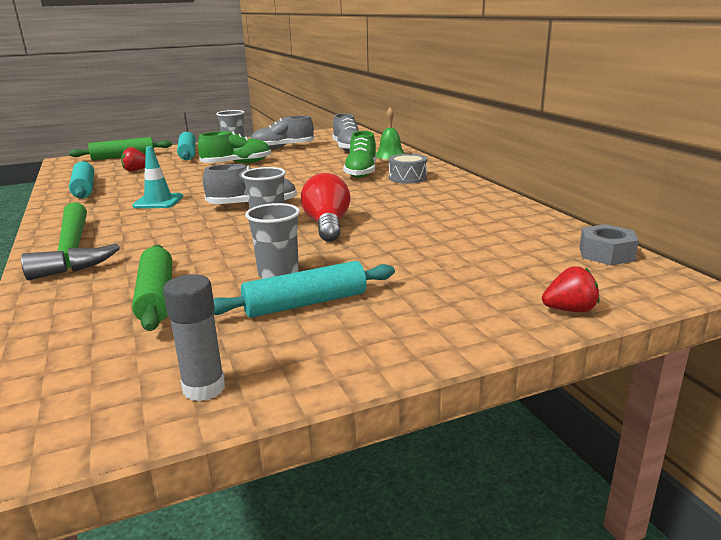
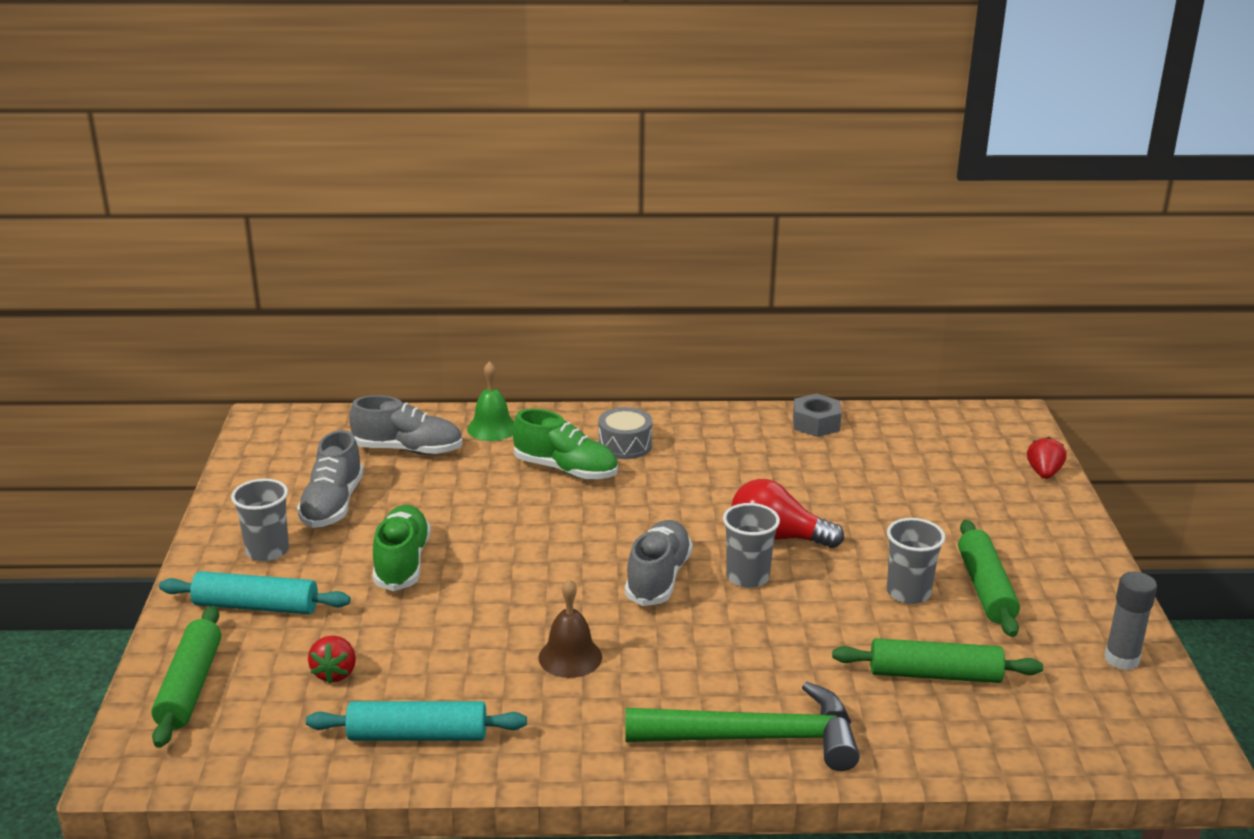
camera: 70 degrees left, 5 degrees up
turquoise traffic cone [132,146,183,208] -> brown bell [539,579,602,678]
turquoise rolling pin [213,261,395,318] -> green rolling pin [958,520,1020,637]
grey nut [579,224,639,265] -> grey nut moved to [793,393,842,437]

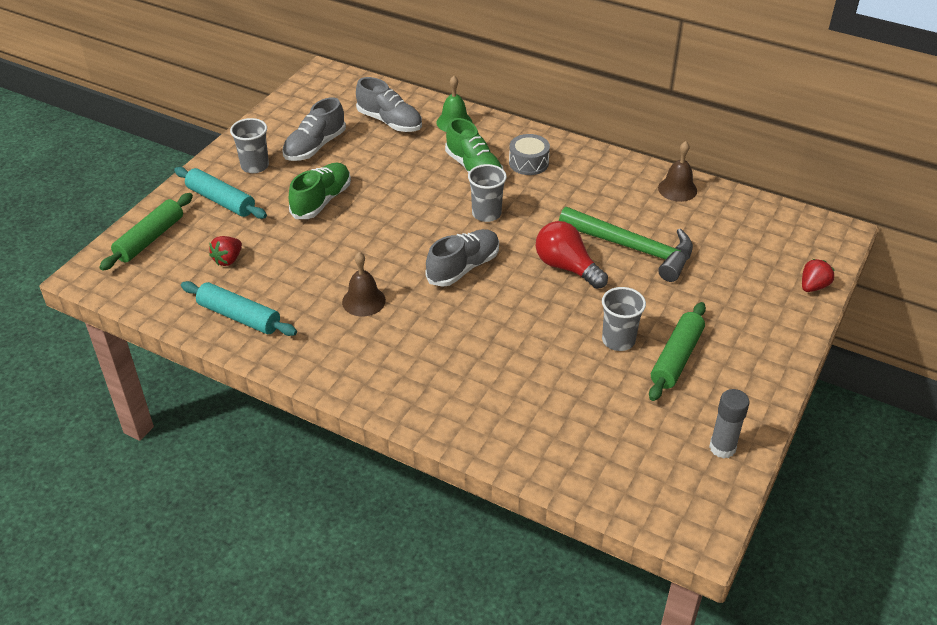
camera: 30 degrees right, 15 degrees up
green hammer [625,682,860,771] -> green hammer moved to [559,207,693,282]
grey cup [723,503,780,588] -> grey cup moved to [468,164,507,222]
grey nut [793,393,842,437] -> brown bell [658,141,697,202]
green rolling pin [832,638,1043,683] -> none

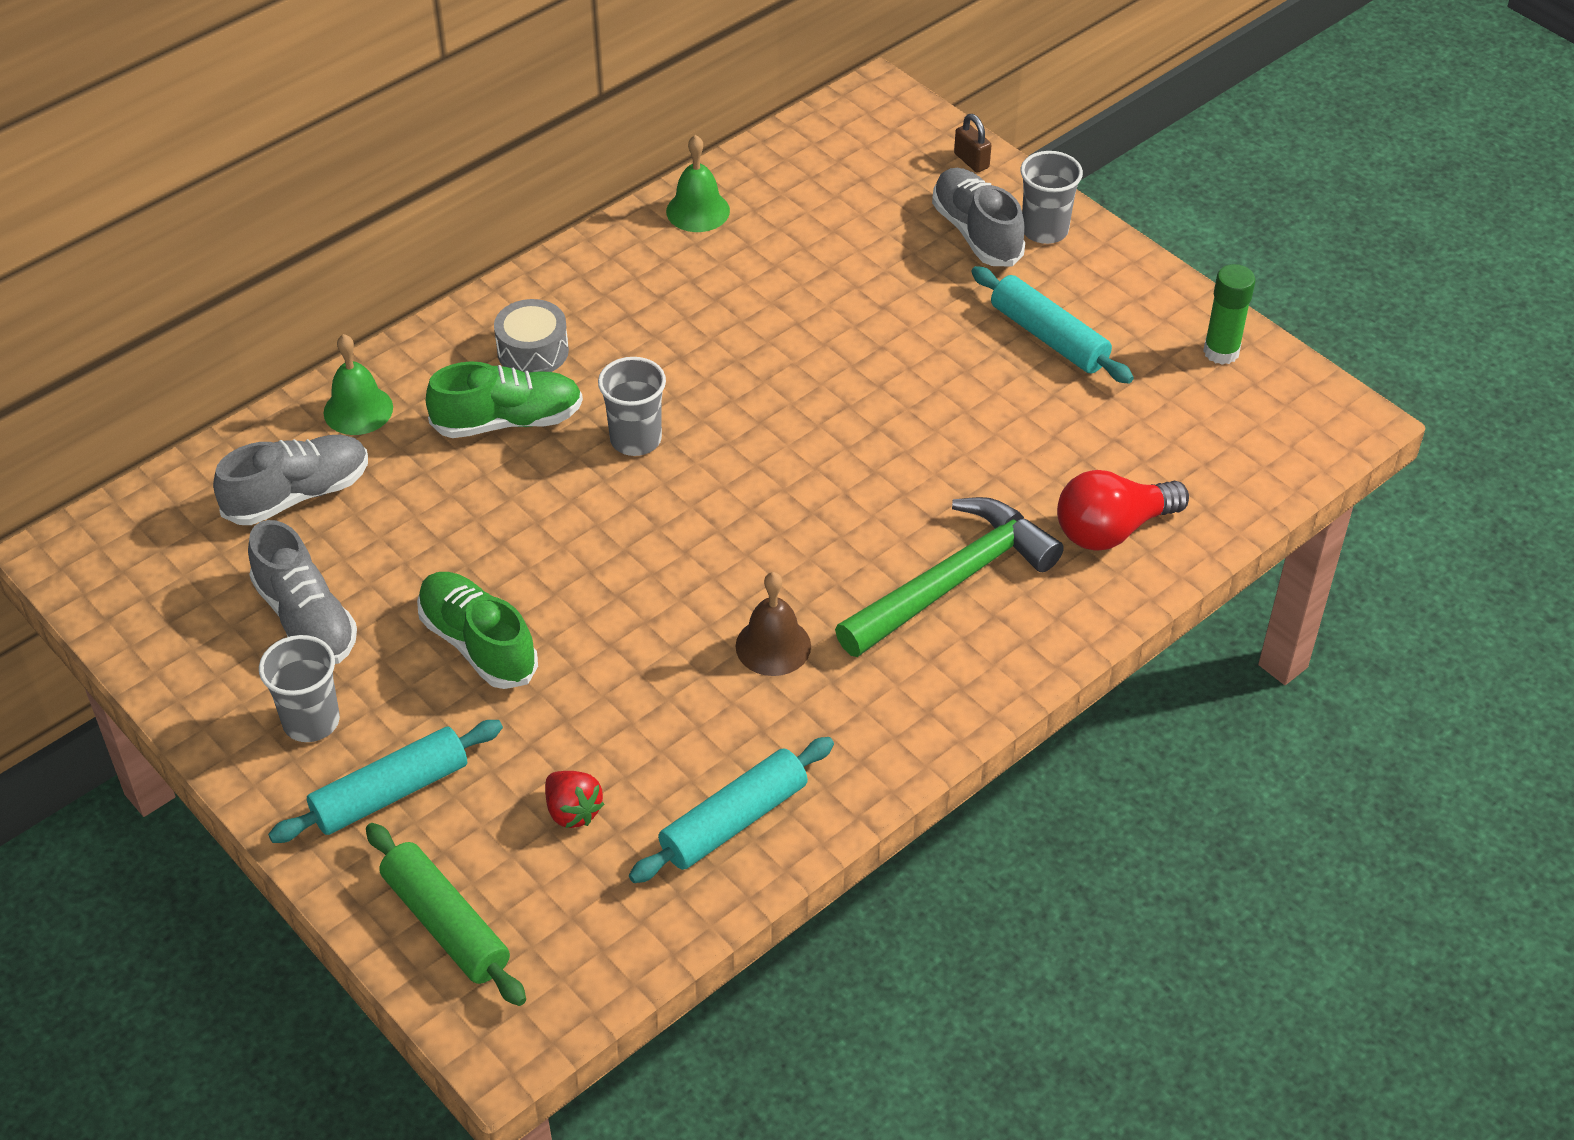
camera: 70 degrees left, 5 degrees up
grey shoe [425,229,499,287] -> grey shoe moved to [932,168,1025,266]
red light bulb [536,221,608,289] -> red light bulb moved to [1057,470,1189,551]
green hammer [559,207,693,282] -> green hammer moved to [835,497,1064,657]
grey cup [602,287,646,351] -> grey cup moved to [1021,151,1083,244]
green rolling pin [649,302,706,401] -> turquoise rolling pin [971,266,1134,384]
brown bell [658,141,697,202] -> green bell [666,135,730,232]
grey glue stick [709,389,750,459] -> green glue stick [1203,264,1255,365]
red strawberry [802,259,835,292] -> brown padlock [954,114,992,173]

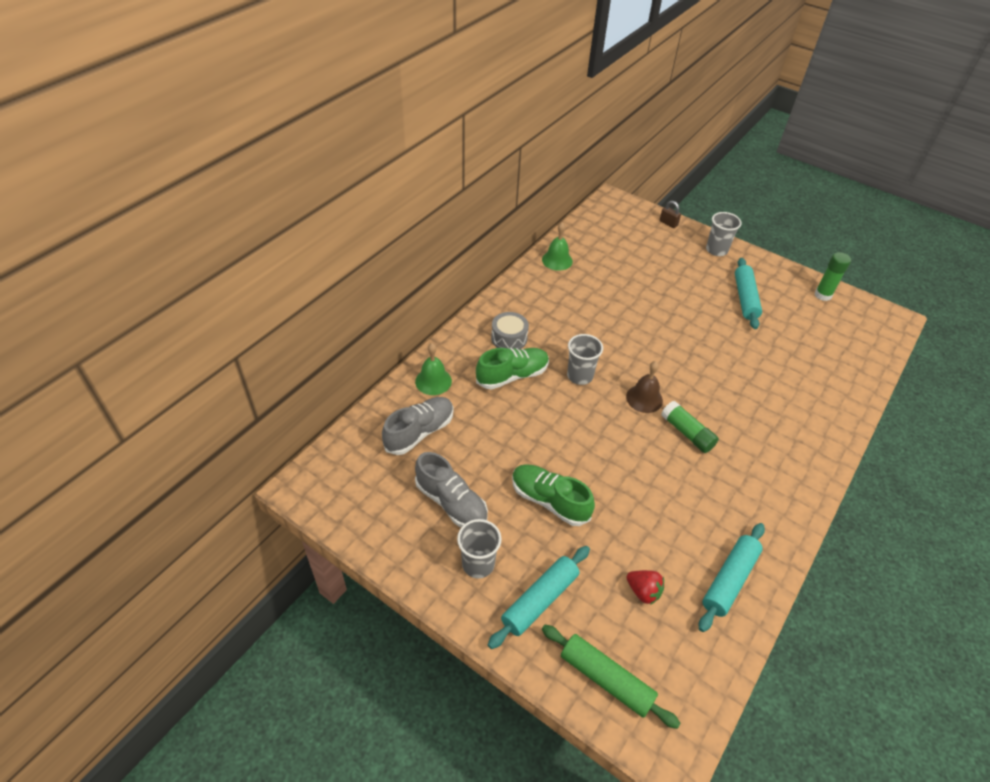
camera: 15 degrees left, 0 degrees up
brown bell [736,572,811,676] -> brown bell moved to [626,361,663,413]
green hammer [835,497,1064,657] -> none
grey shoe [932,168,1025,266] -> none
turquoise rolling pin [971,266,1134,384] -> turquoise rolling pin turned 60 degrees clockwise [735,258,762,329]
red light bulb [1057,470,1189,551] -> none
none -> green glue stick [661,401,719,453]

